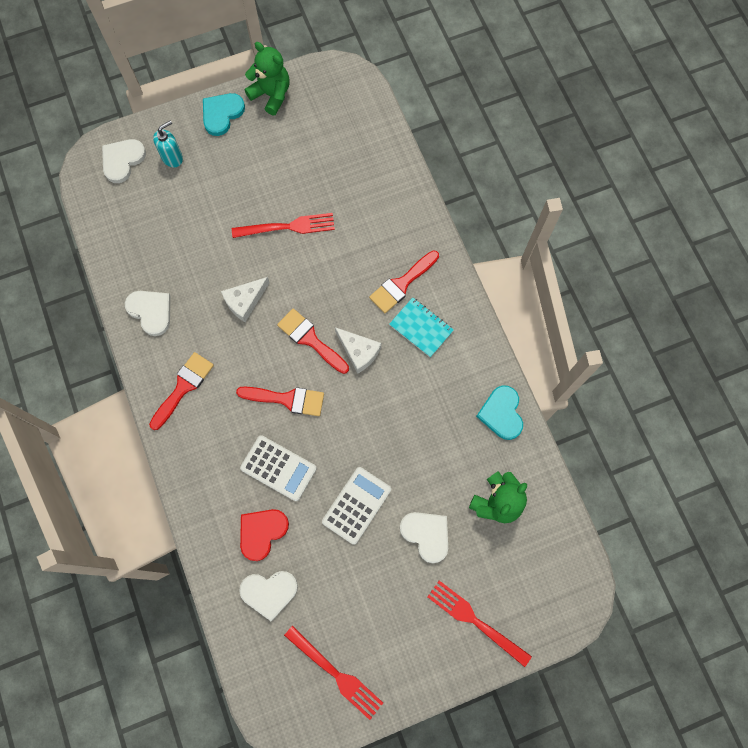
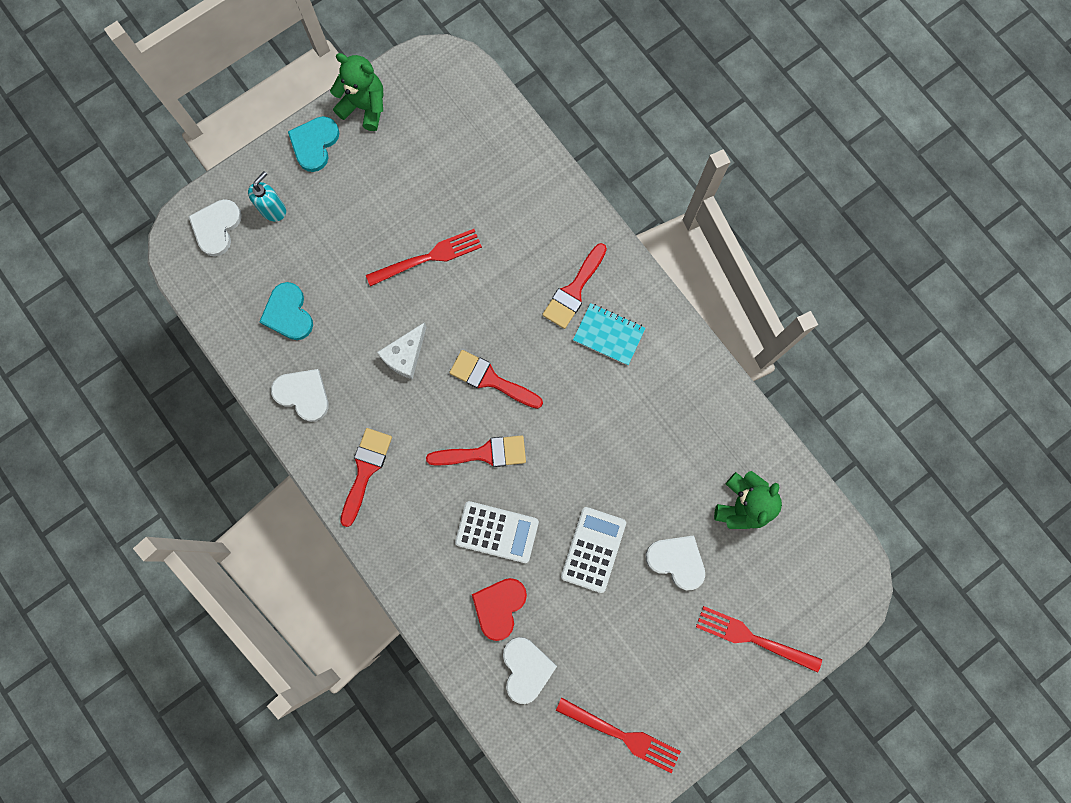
camera: 15 degrees left, 5 degrees up
white heart [239,571,298,621] -> white heart turned 75 degrees counterclockwise [503,637,557,704]
white cheese [335,327,381,374] -> none
turquoise heart [476,385,523,440] -> turquoise heart moved to [259,282,313,340]

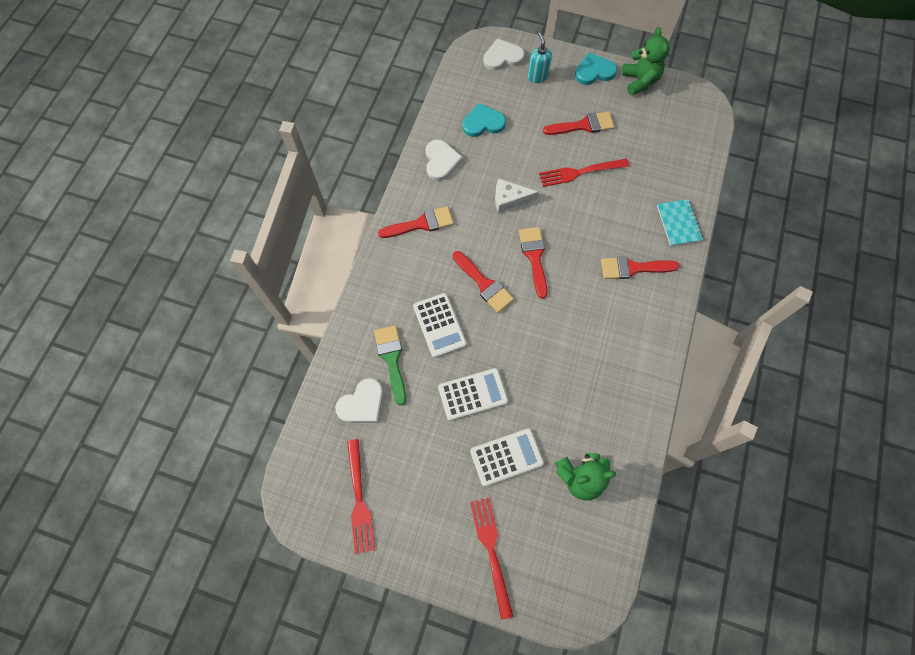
camera: 55 degrees right, 10 degrees down
turquoise soap dispenser [248,171,286,221] -> turquoise soap dispenser turned 105 degrees counterclockwise [527,33,552,83]
turquoise heart [259,282,313,340] -> turquoise heart turned 45 degrees clockwise [463,103,506,137]
red fork [366,229,482,286] -> red fork turned 135 degrees clockwise [539,159,629,187]
red heart [472,578,527,641] -> green brush [374,325,406,406]
turquoise notebook [573,303,645,365] -> turquoise notebook moved to [657,199,703,246]
white heart [646,535,705,590] -> white calculator [470,428,544,487]
none -> red brush [543,112,614,135]

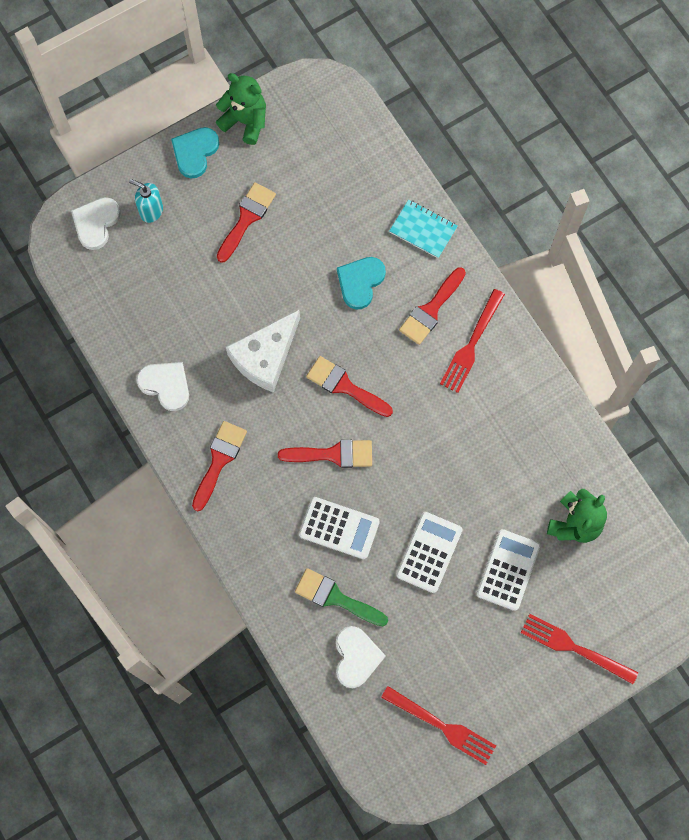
camera: 50 degrees left, 5 degrees up
turquoise heart [463,103,506,137] -> turquoise heart moved to [337,257,386,310]
white cheese [495,178,539,213] -> white cheese [226,310,300,393], size x1.56
red fork [539,159,629,187] -> red fork moved to [440,289,505,393]

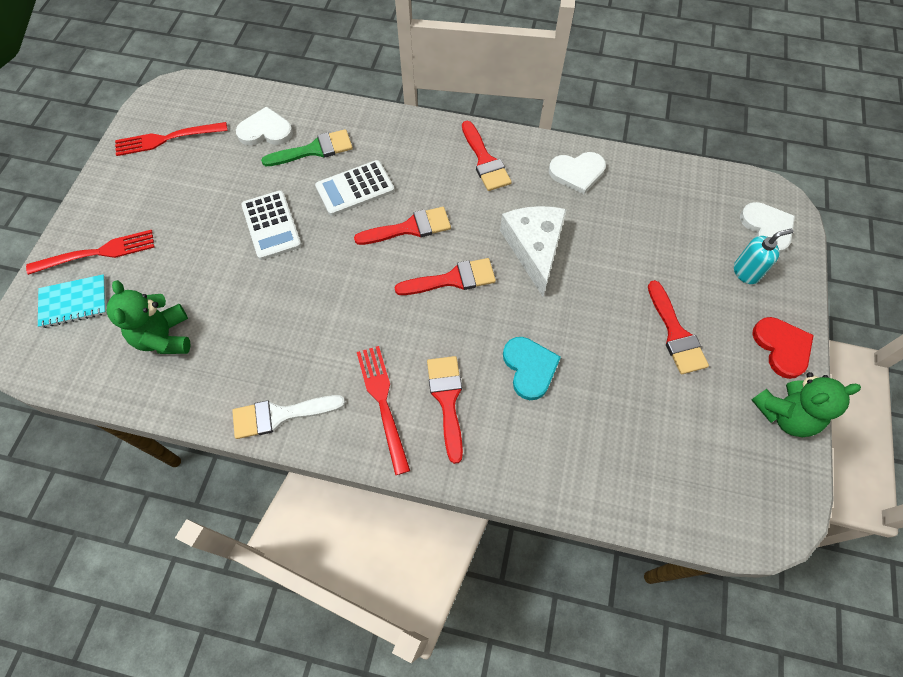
camera: 135 degrees right, 10 degrees down
turquoise heart [171,127,219,178] -> red heart [752,317,814,379]
red brush [278,440,372,468] -> red brush turned 150 degrees counterclockwise [354,207,451,245]
white heart [336,626,386,688] -> white heart turned 135 degrees clockwise [236,106,293,146]
turquoise notebook [389,200,458,258] -> turquoise notebook moved to [38,274,107,328]
white calculator [477,529,540,611] -> none
none -> white brush [232,395,345,439]

